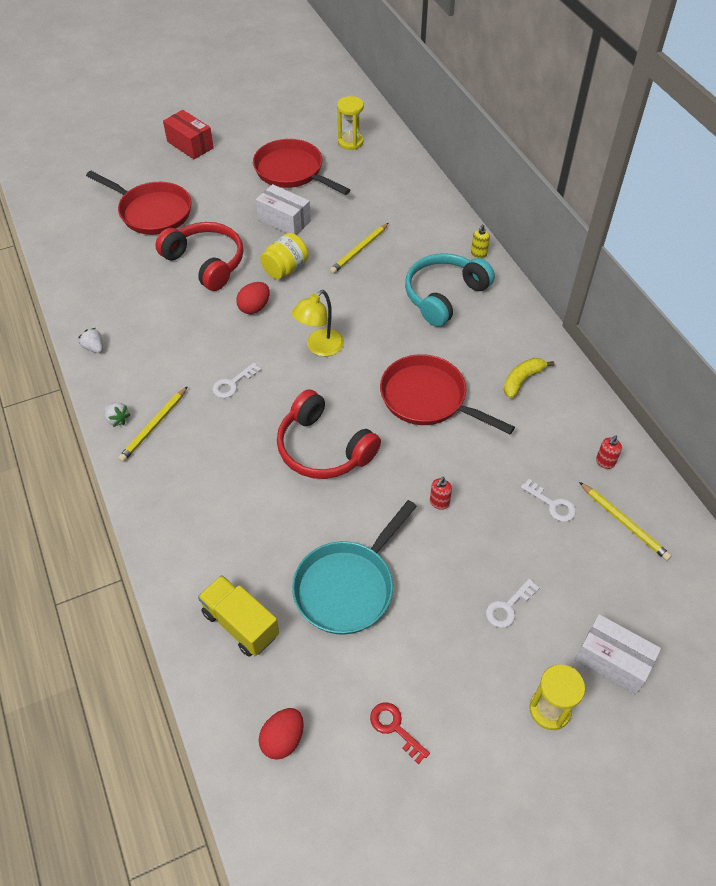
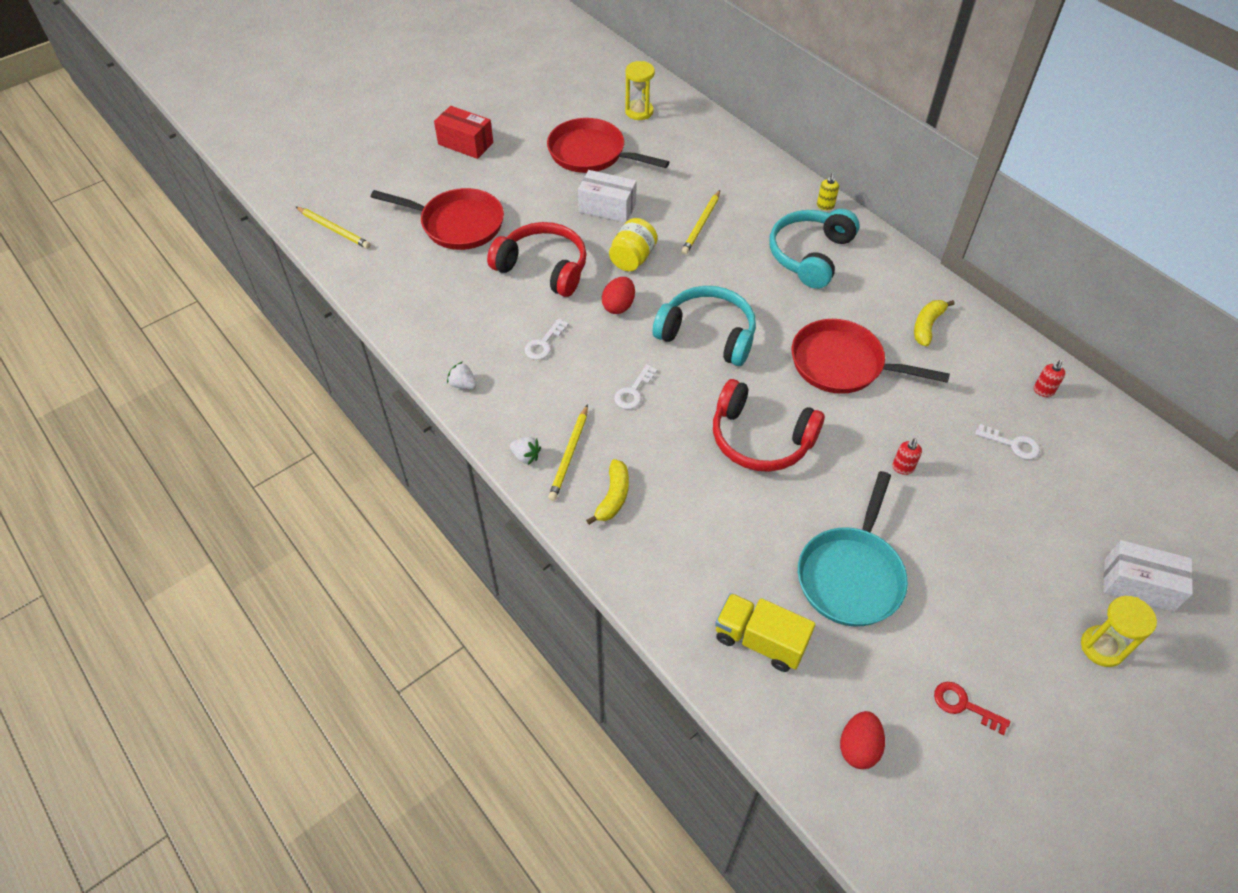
camera: 15 degrees left, 0 degrees up
yellow lamp [292,290,344,356] -> turquoise headphones [653,286,756,366]
white key [486,579,539,628] -> white key moved to [524,318,569,360]
yellow pencil [579,482,672,561] -> yellow pencil moved to [296,207,370,249]
none -> yellow banana [586,459,629,525]

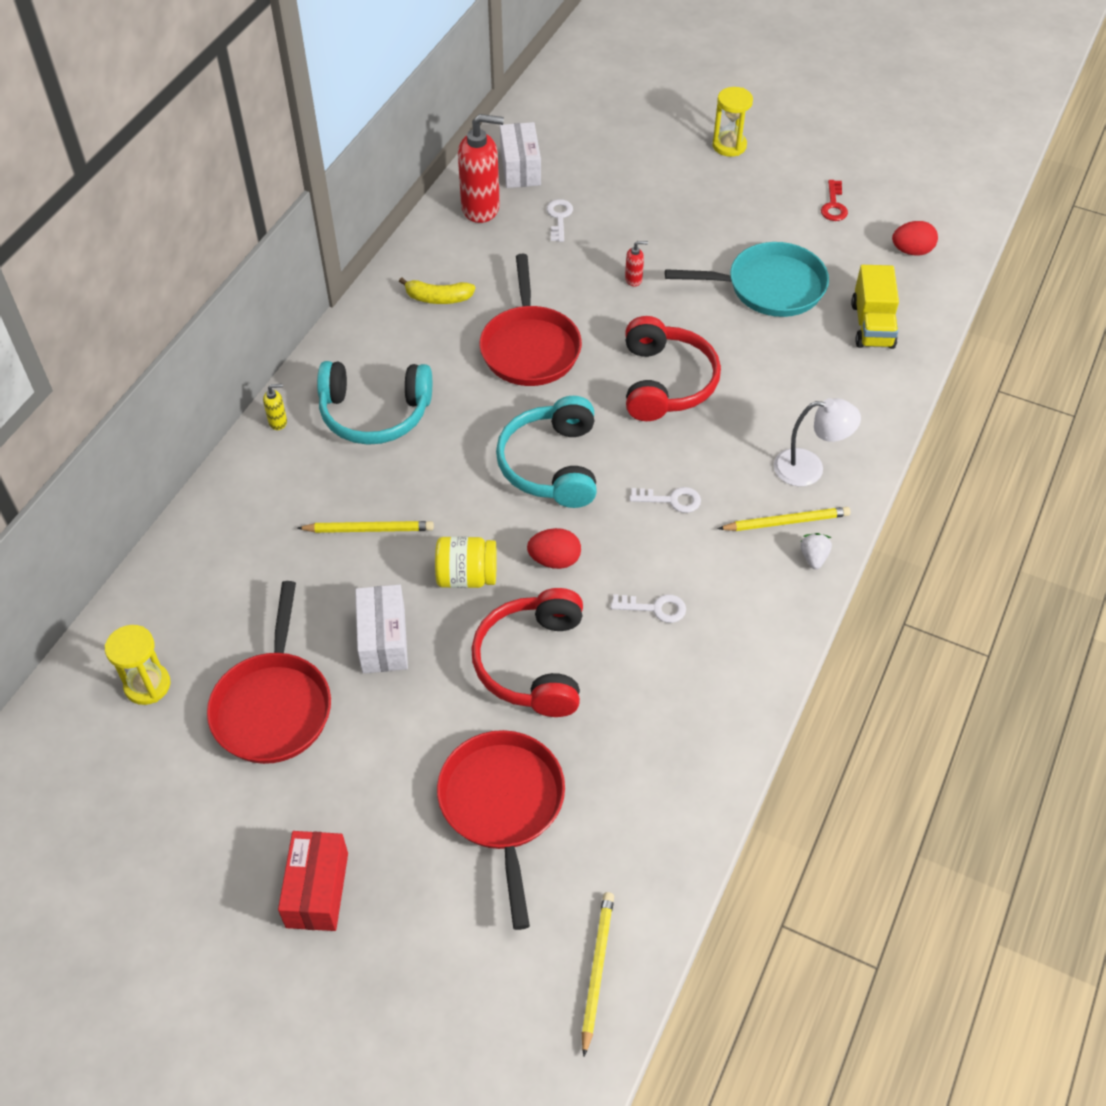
camera: 115 degrees left, 0 degrees up
white strawberry [447,361,477,389] -> none
yellow banana [586,459,629,525] -> white lamp [774,398,861,486]
red soap dispenser [1034,360,1066,397] -> red soap dispenser [458,114,504,223], size x2.32
white box [1103,540,1193,612] -> white box moved to [500,122,541,188]

